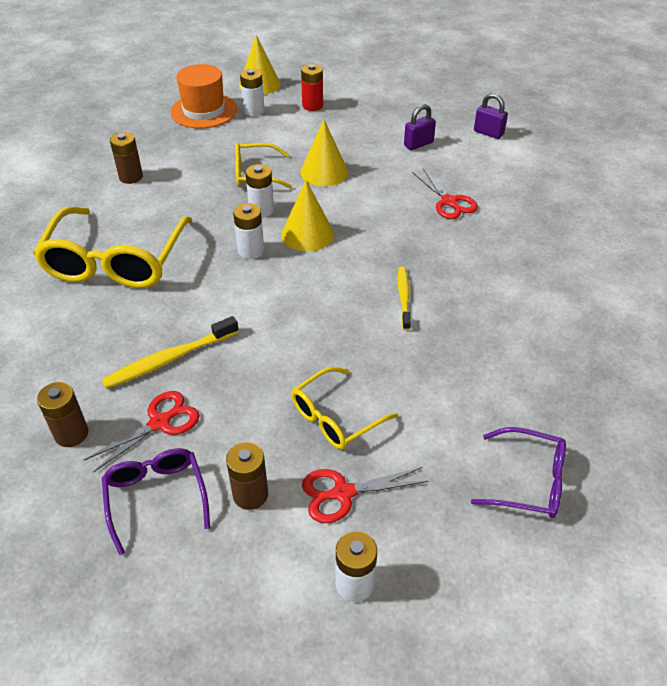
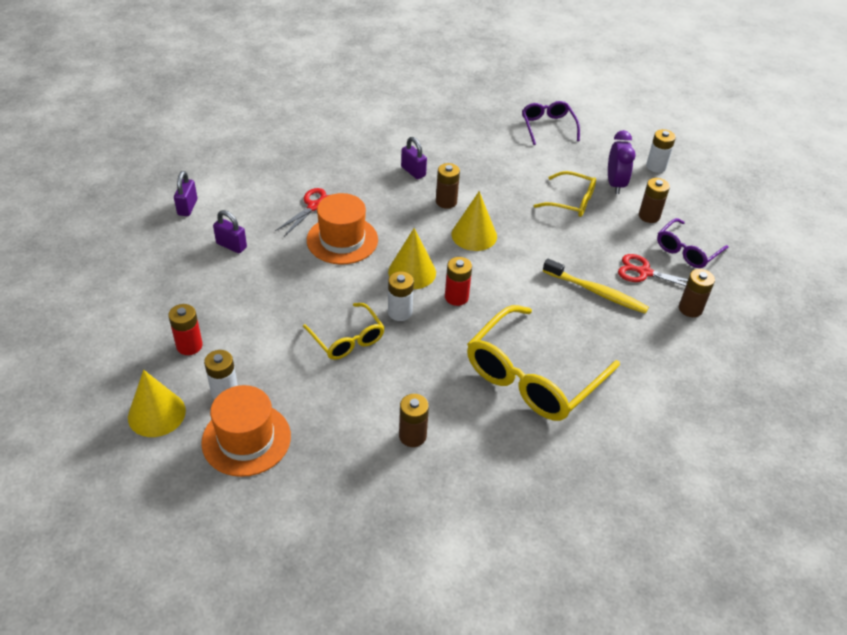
camera: 120 degrees left, 0 degrees up
yellow glasses [33,207,193,288] -> yellow glasses turned 150 degrees clockwise [467,305,620,421]
white battery [233,203,264,259] -> red battery [445,257,472,306]
yellow cone [300,119,348,186] -> yellow cone moved to [452,191,497,251]
red scissors [302,467,428,523] -> purple clock [608,130,636,194]
yellow toothbrush [398,267,411,330] -> brown battery [436,163,460,209]
none -> orange hat [307,193,378,265]
none -> purple padlock [401,137,427,179]

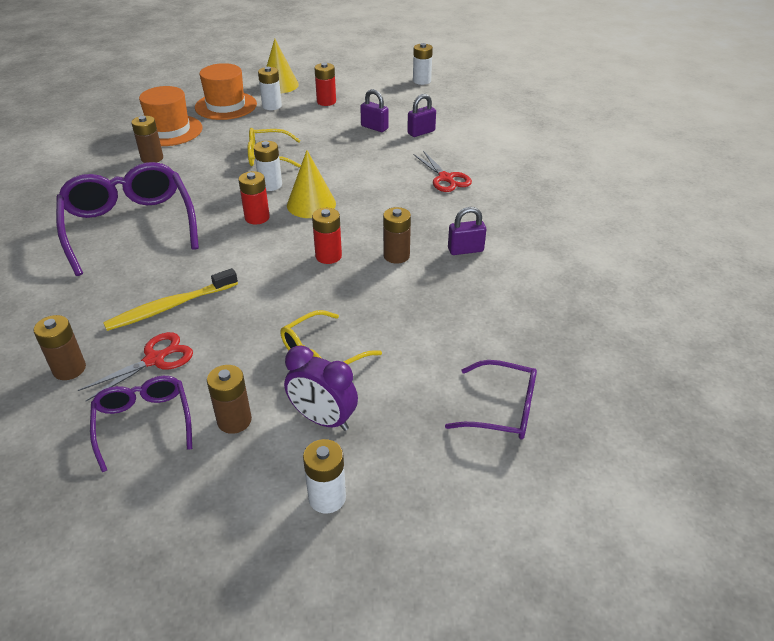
camera: 120 degrees right, 5 degrees down
purple padlock [174,171,197,216] -> purple padlock moved to [360,89,389,132]
orange hat [307,193,378,265] -> orange hat moved to [139,86,203,146]
yellow cone [452,191,497,251] -> red battery [312,208,342,264]
yellow glasses [467,305,620,421] -> purple glasses [56,162,199,276]
none -> white battery [413,43,433,85]

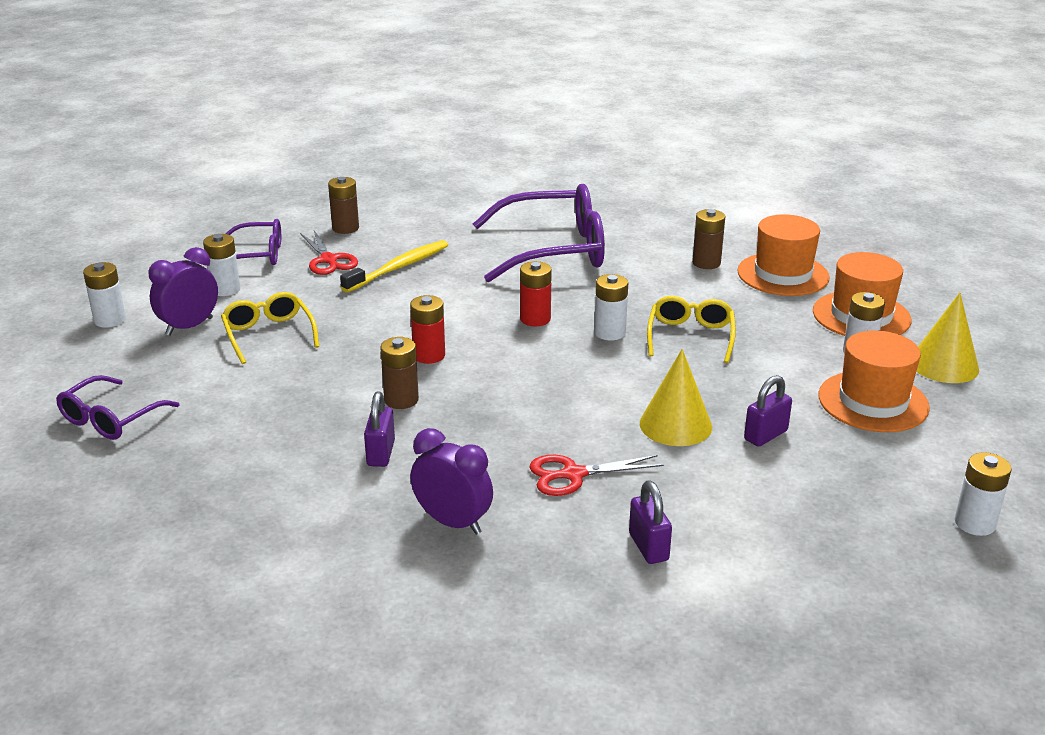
camera: 105 degrees right, 10 degrees down
yellow toothbrush [103,268,238,331] -> yellow toothbrush turned 60 degrees clockwise [340,240,448,293]
brown battery [207,365,252,434] -> white battery [203,234,241,296]
yellow cone [287,150,336,218] -> yellow cone moved to [640,349,712,446]
red battery [315,63,336,106] -> orange hat [819,330,930,432]
purple padlock [407,94,436,137] -> purple padlock moved to [629,480,672,564]
none -> purple clock [410,428,493,534]

